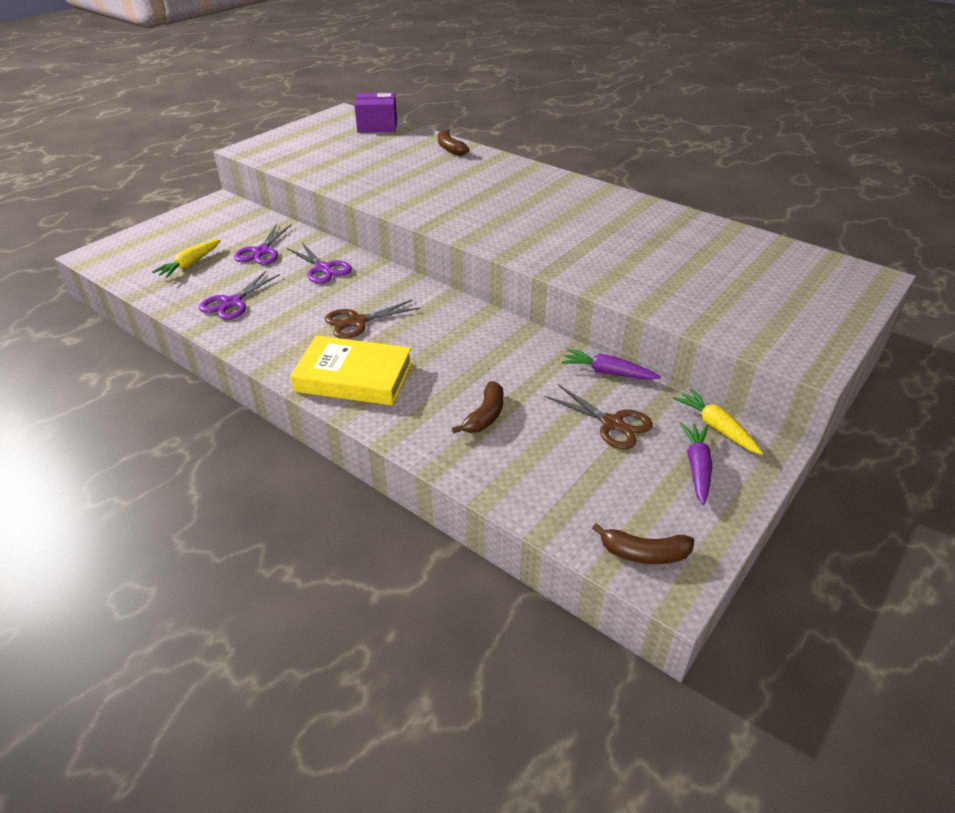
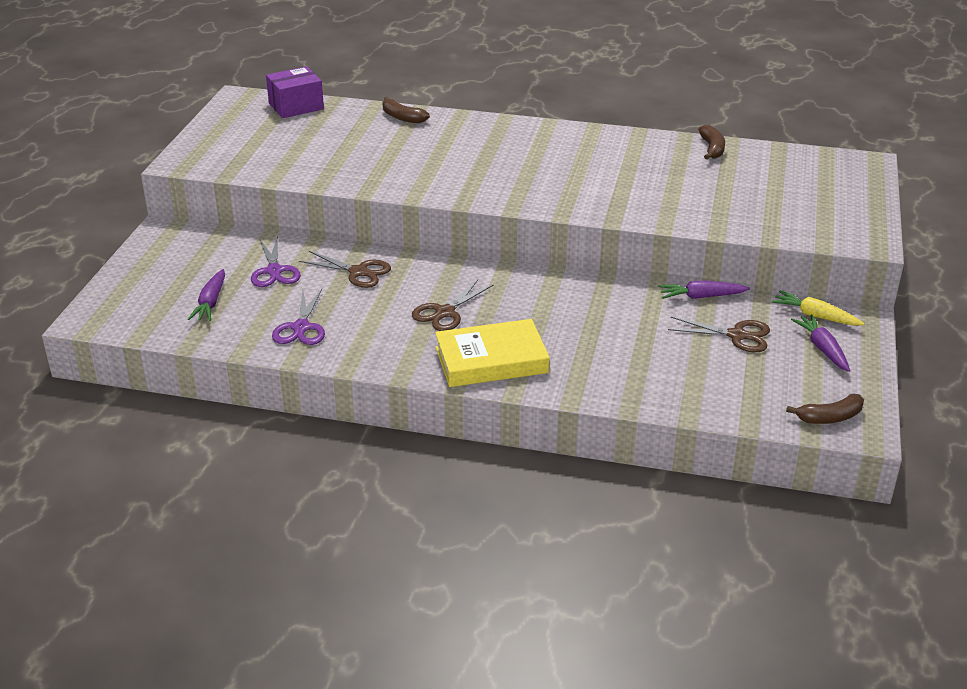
camera: 25 degrees left, 5 degrees down
yellow carrot [152,240,220,278] -> purple carrot [188,269,225,321]
purple scissors [287,243,352,284] -> brown scissors [299,251,391,288]
brown banana [452,381,504,433] -> brown banana moved to [698,125,725,160]

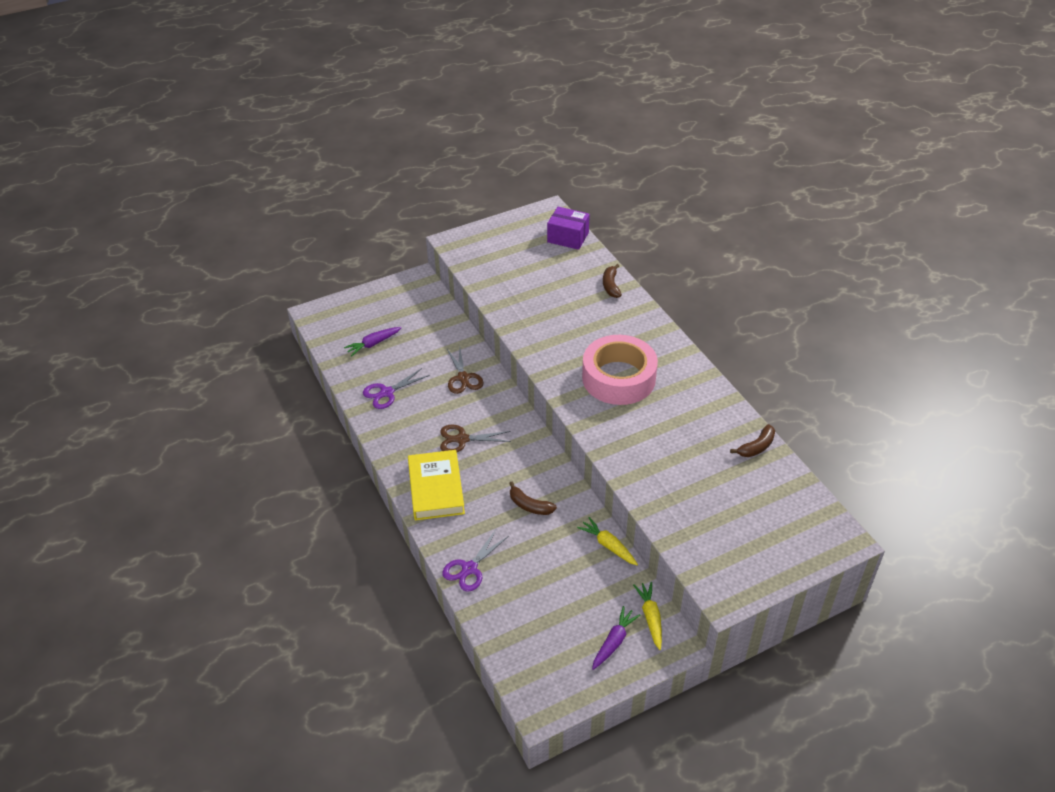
camera: 50 degrees right, 10 degrees up
purple scissors [251,236,301,287] -> purple scissors moved to [442,530,509,592]
yellow book [435,319,550,387] -> yellow book turned 45 degrees clockwise [408,450,465,520]
purple carrot [659,281,750,299] -> yellow carrot [577,517,638,565]
brown scissors [668,317,770,352] -> none
brown banana [786,393,864,424] -> brown banana moved to [509,482,557,515]
none -> pink tape [582,335,658,405]

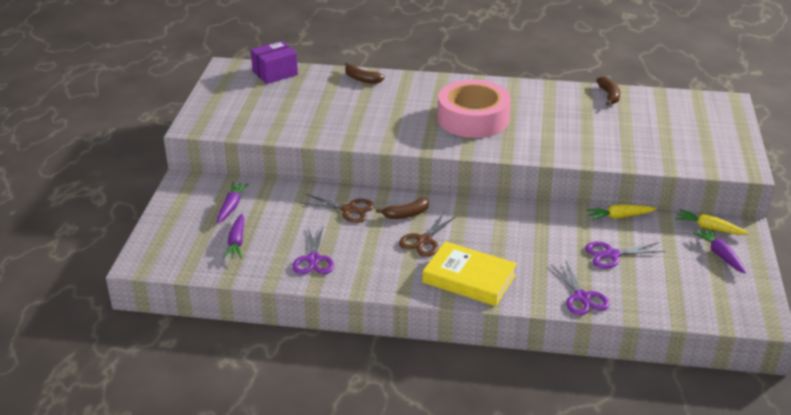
camera: 55 degrees left, 10 degrees down
brown banana [509,482,557,515] -> brown banana moved to [376,198,429,219]
none -> purple carrot [217,182,249,224]
none -> purple scissors [585,242,666,269]

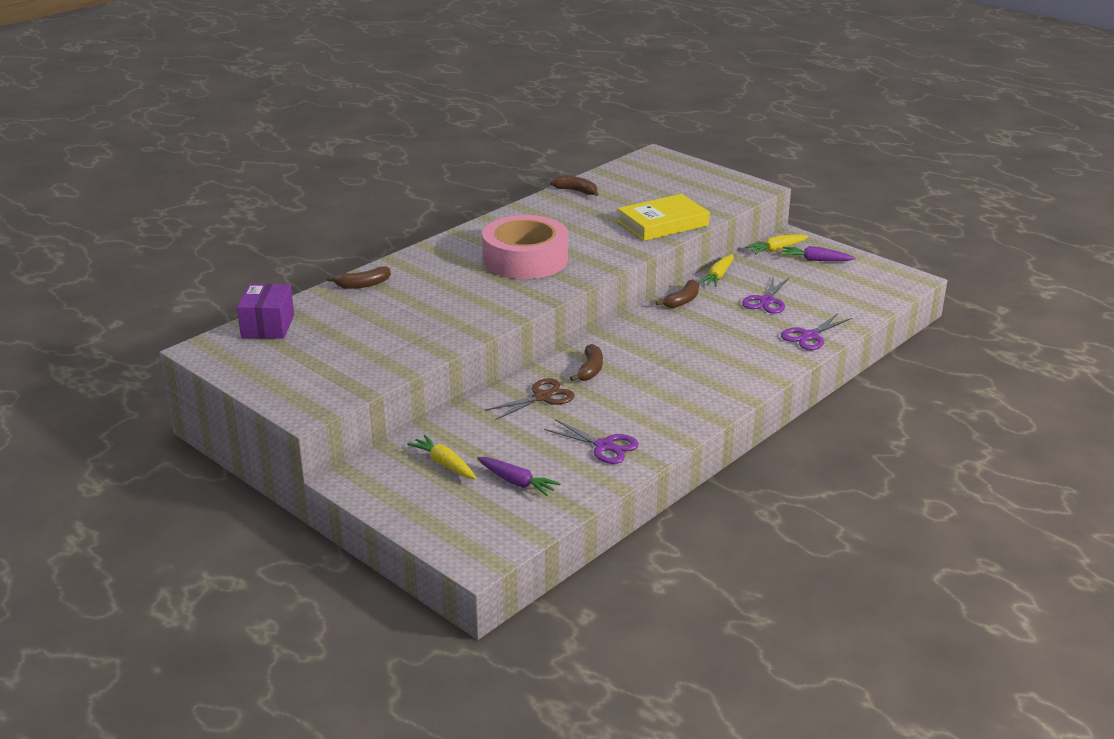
camera: 55 degrees left, 5 degrees down
purple carrot [217,182,249,224] -> yellow carrot [407,435,476,479]
brown scissors [399,212,458,257] -> none
yellow book [423,241,517,306] -> yellow book moved to [617,194,710,241]
purple scissors [551,261,610,315] -> purple scissors turned 120 degrees clockwise [781,313,852,350]
none -> brown banana [656,280,699,308]

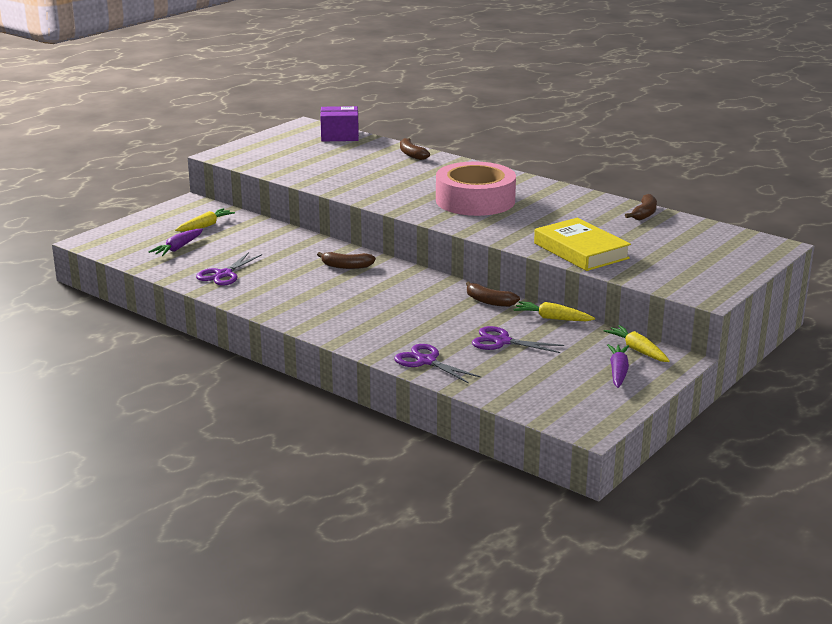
camera: 85 degrees right, 5 degrees down
brown scissors [484,378,575,420] -> none

